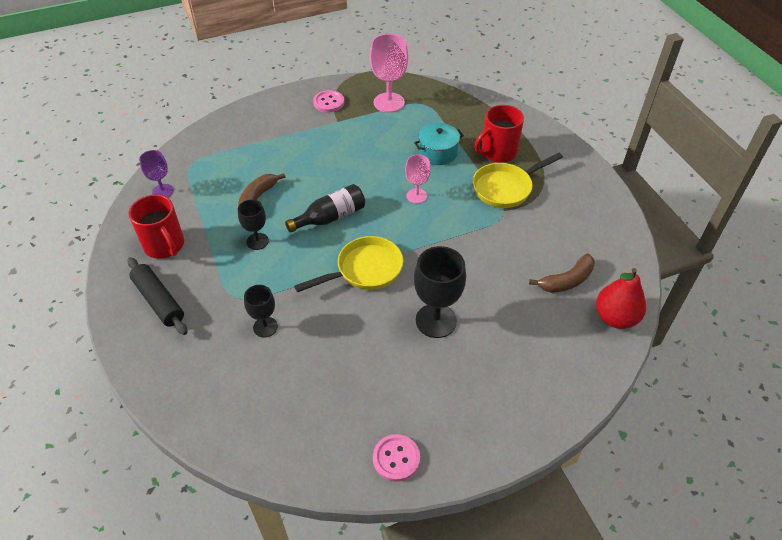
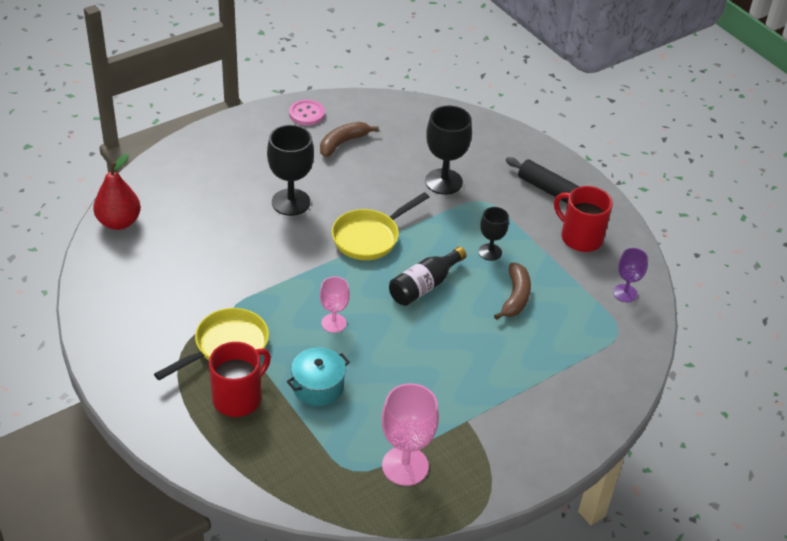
camera: 165 degrees right, 5 degrees down
black goblet [244,285,278,337] -> black goblet [425,106,472,195], size x1.69
pink button [313,90,344,112] -> none
brown banana [529,253,595,293] -> brown banana moved to [320,122,379,157]

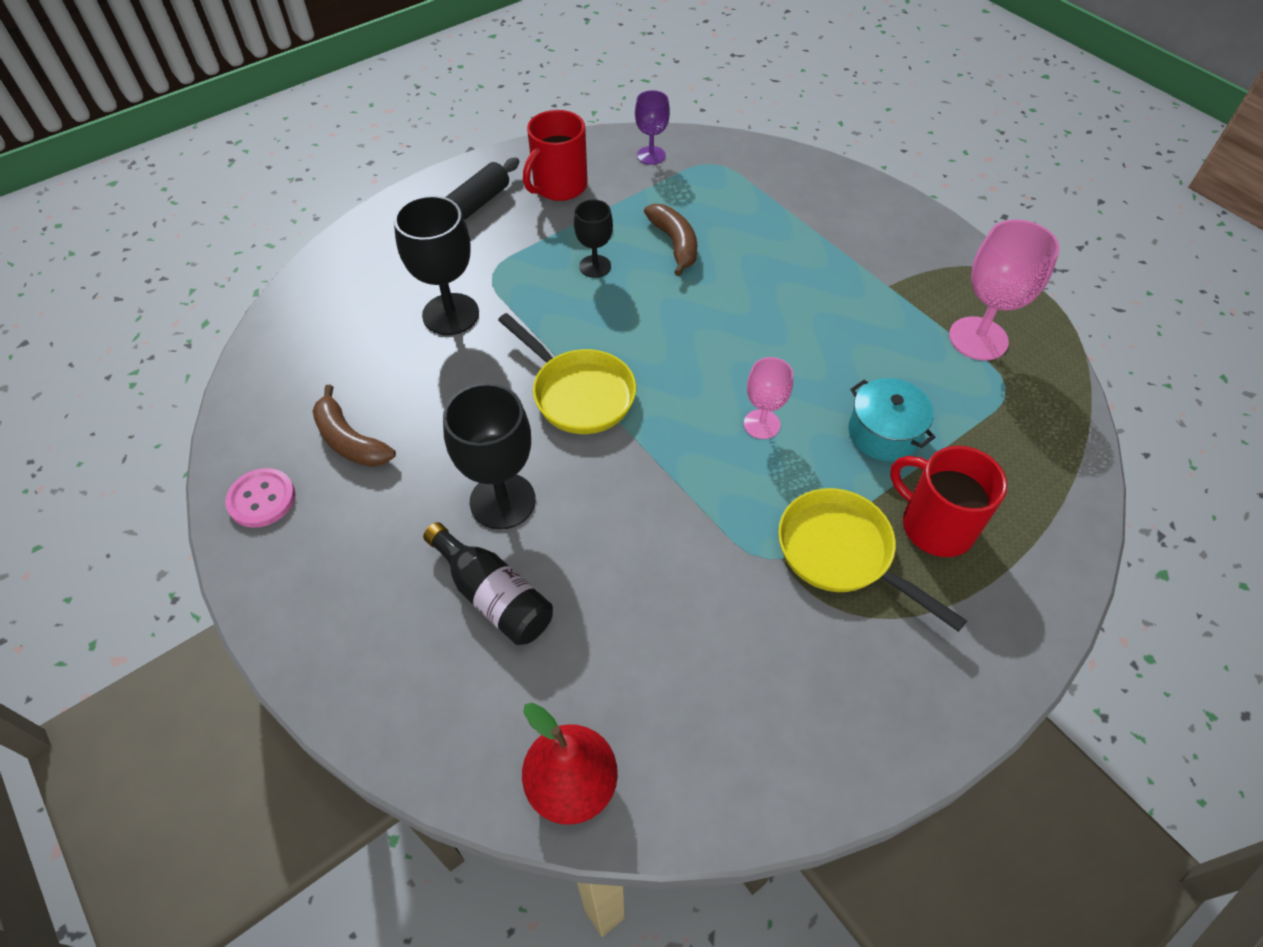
camera: 90 degrees left, 10 degrees up
black bottle [389,247,467,306] -> black bottle moved to [423,522,553,645]
brown banana [494,263,531,320] -> brown banana turned 60 degrees clockwise [644,204,697,276]

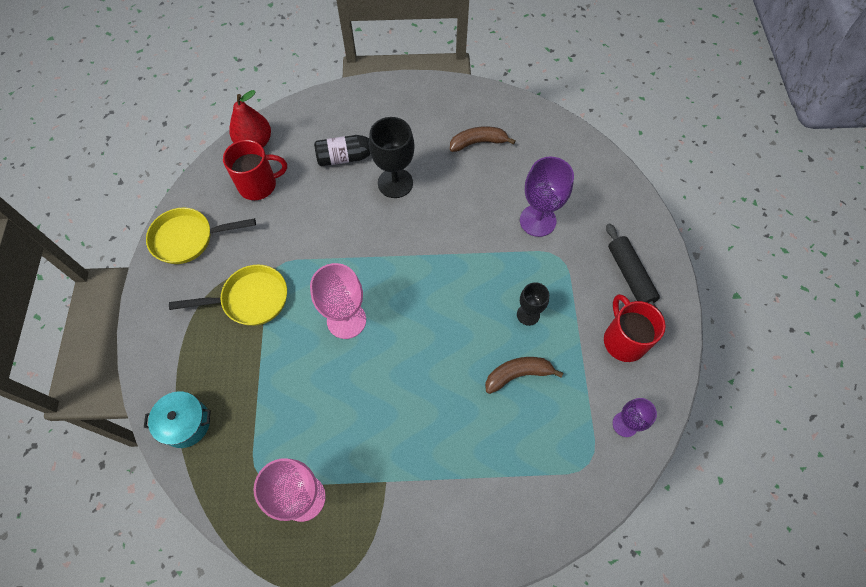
camera: 125 degrees right, 10 degrees up
pink button [225,468,296,528] -> none
black goblet [394,195,479,335] -> purple goblet [520,157,574,237]
yellow pan [498,313,636,434] -> yellow pan moved to [146,208,256,264]
brown banana [644,204,697,276] -> brown banana turned 150 degrees clockwise [485,357,563,394]
pink goblet [744,357,793,439] -> pink goblet [310,263,366,339], size x1.69
turquoise pot [848,378,936,461] -> turquoise pot moved to [144,391,211,448]
red mug [890,446,1007,557] -> red mug moved to [223,140,287,200]

